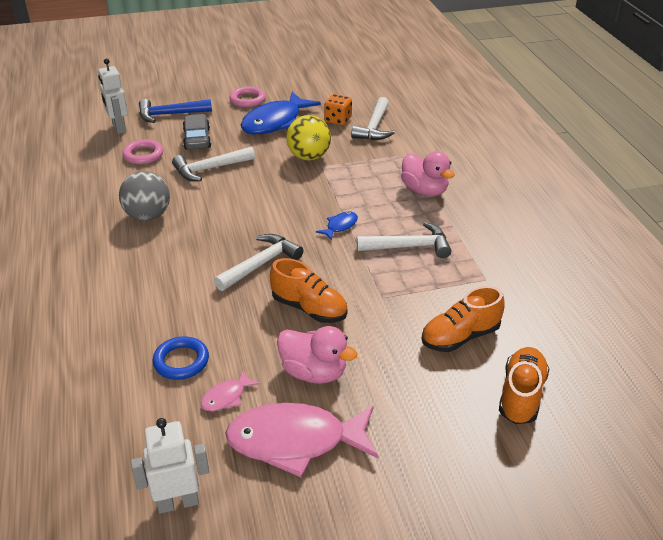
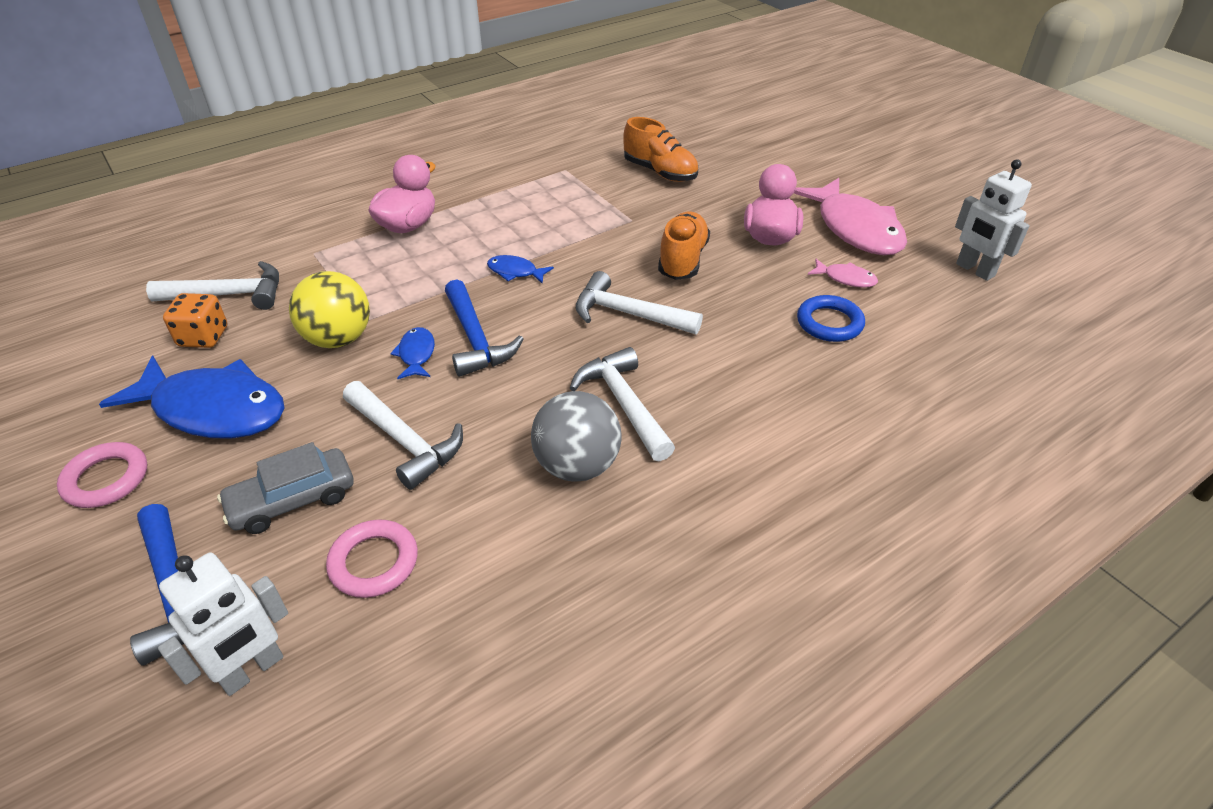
camera: 110 degrees left, 5 degrees up
white hammer [356,222,451,258] -> white hammer moved to [570,347,675,461]
orange shoe [499,347,550,424] -> none
none -> blue fish [390,327,435,379]
none -> blue hammer [445,280,523,377]

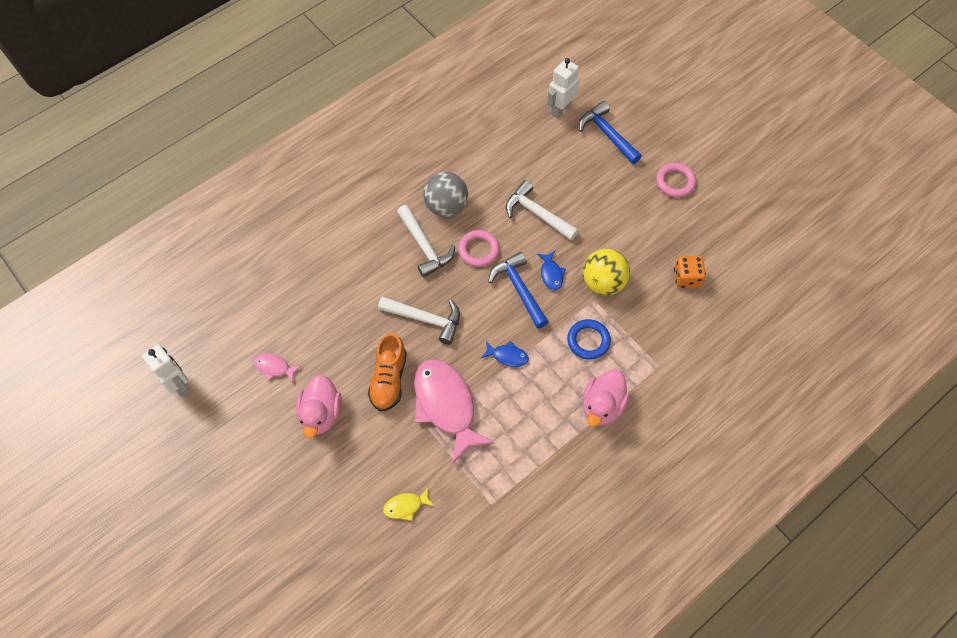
camera: 175 degrees right, 20 degrees up
blue fish [99,356,284,439] -> none
white hammer [146,261,279,310] -> none
grey car [217,442,354,534] -> none
pink ring [326,519,418,598] -> pink ring moved to [458,230,500,267]
orange shoe [623,117,698,182] -> yellow fish [383,487,435,521]
pink fish [794,178,907,255] -> pink fish moved to [414,359,495,464]
blue ring [797,295,865,342] -> blue ring moved to [567,319,611,360]

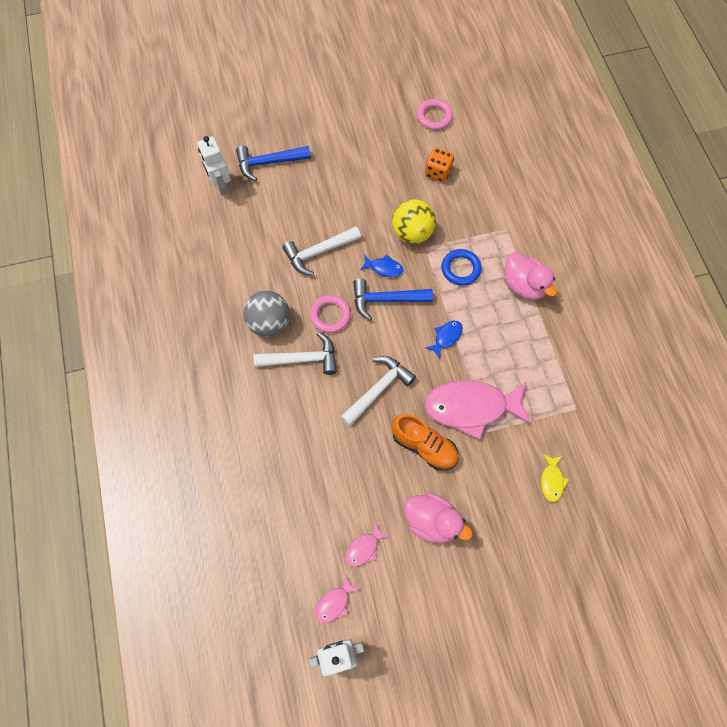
camera: 65 degrees left, 5 degrees up
pink ring [656,163,696,197] -> pink ring moved to [417,99,453,130]
none -> pink fish [315,574,361,623]

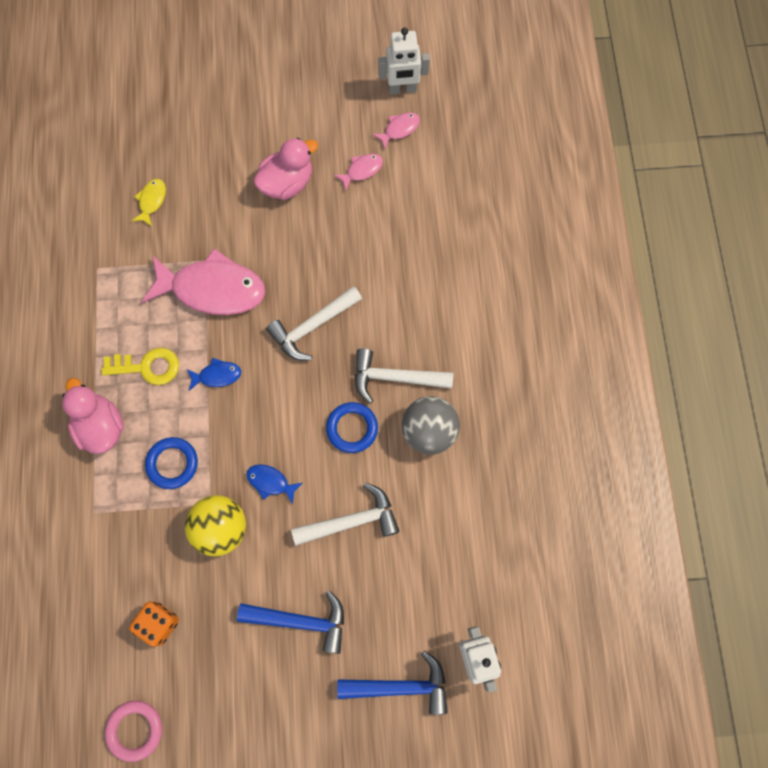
camera: 170 degrees left, 5 degrees up
pink ring [310,295,351,333] -> blue ring [326,402,378,453]
blue hammer [353,279,433,320] -> blue hammer moved to [237,590,344,654]
orange shoe [391,414,459,471] -> none
pink duck [404,493,473,543] -> pink duck turned 105 degrees clockwise [253,138,318,200]
blue fish [425,321,463,359] -> blue fish turned 150 degrees counterclockwise [187,358,241,391]
none -> yellow key [102,348,179,385]

